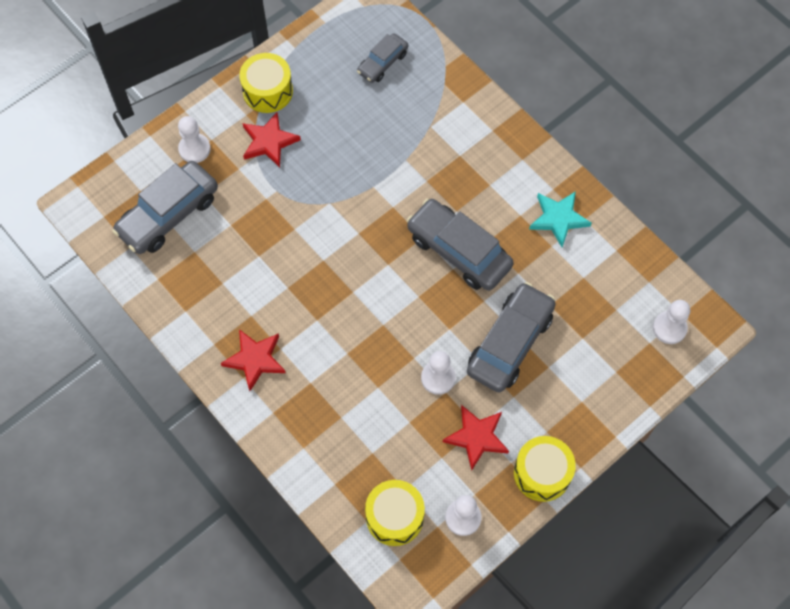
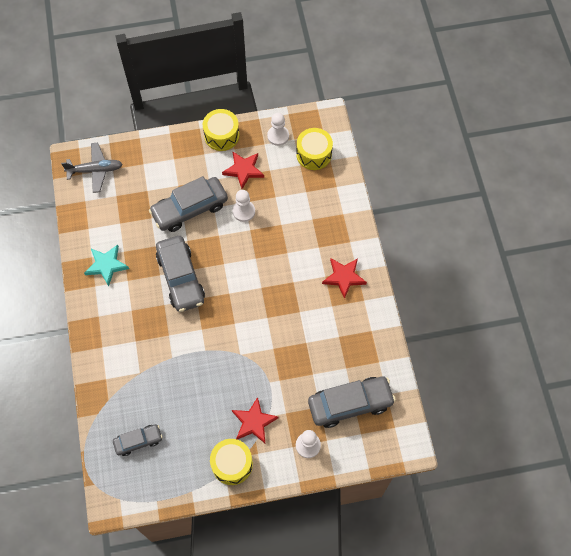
camera: 150 degrees left, 0 degrees up
white pawn [653,300,690,344] -> grey plane [61,143,122,193]

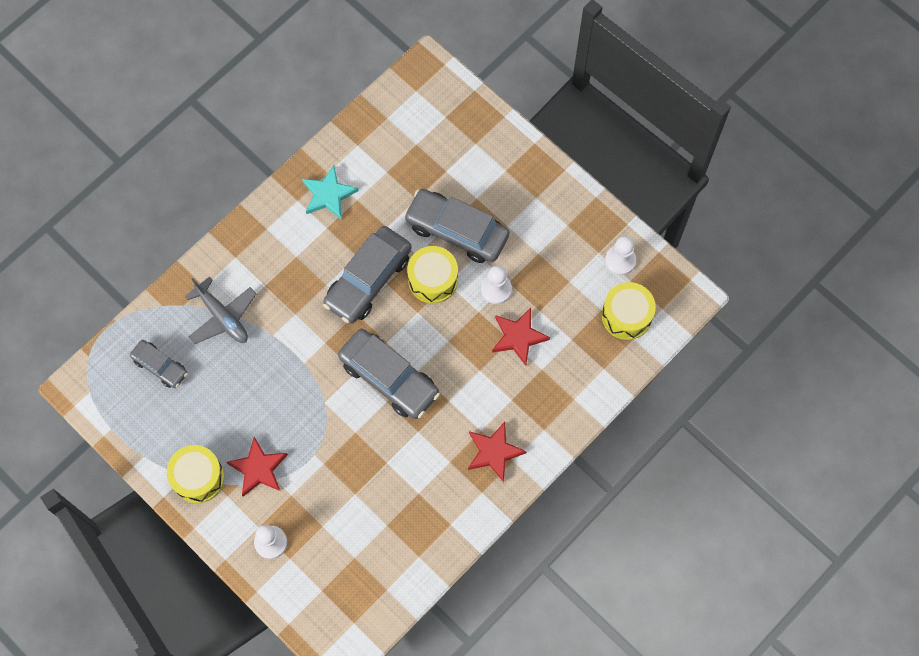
camera: 55 degrees right, 5 degrees up
grey plane [61,143,122,193] -> grey plane moved to [185,276,256,344]
yellow drum [203,109,239,151] -> yellow drum moved to [407,246,458,304]
red star [222,151,264,189] -> red star moved to [492,308,550,366]
grey car [308,377,396,428] -> grey car moved to [338,329,440,419]

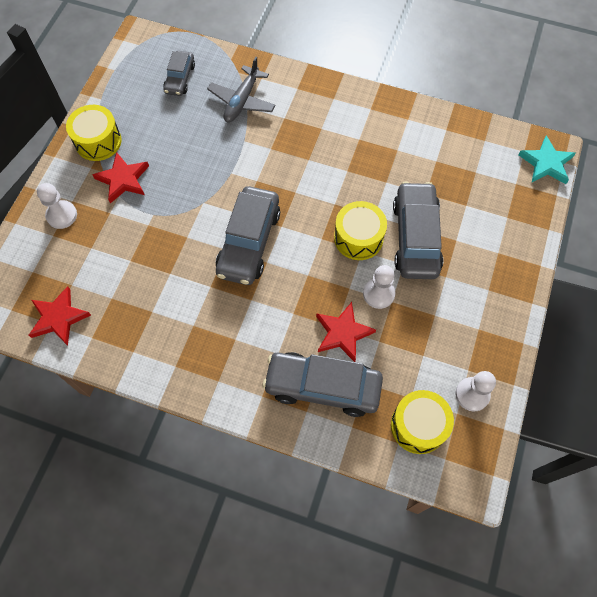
camera: 65 degrees right, 5 degrees down
turquoise star [302,165,359,219] -> turquoise star moved to [518,135,576,184]
grey car [323,226,412,324] -> grey car moved to [262,352,383,417]
red star [468,422,527,482] -> red star moved to [29,286,91,346]

